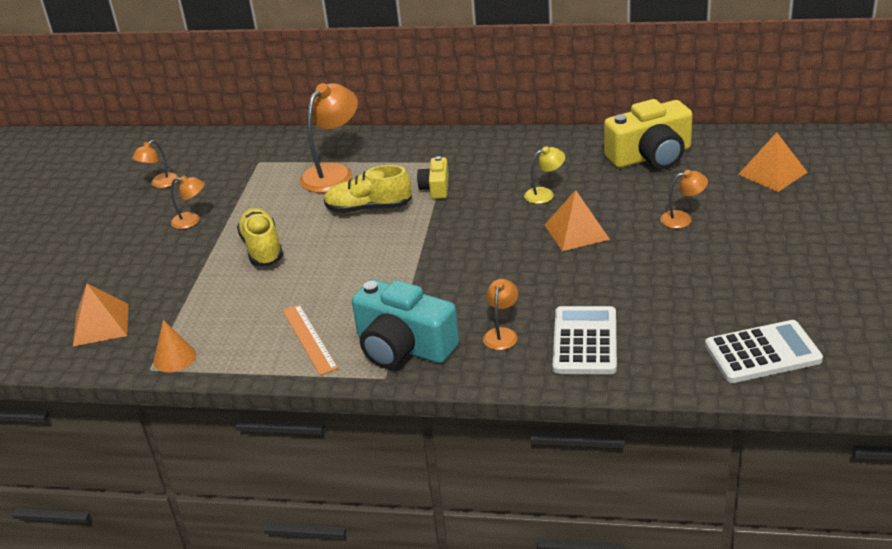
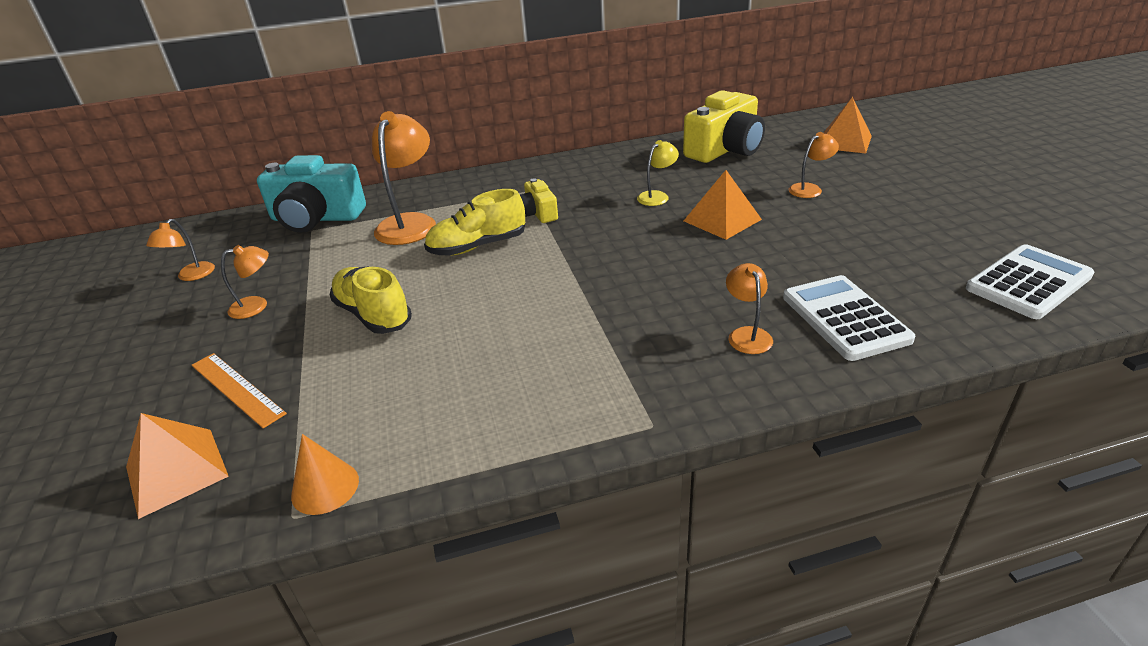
camera: 25 degrees left, 0 degrees up
orange ruler [283,304,338,375] -> orange ruler moved to [191,353,287,428]
turquoise camera [352,279,459,369] -> turquoise camera moved to [257,155,366,233]

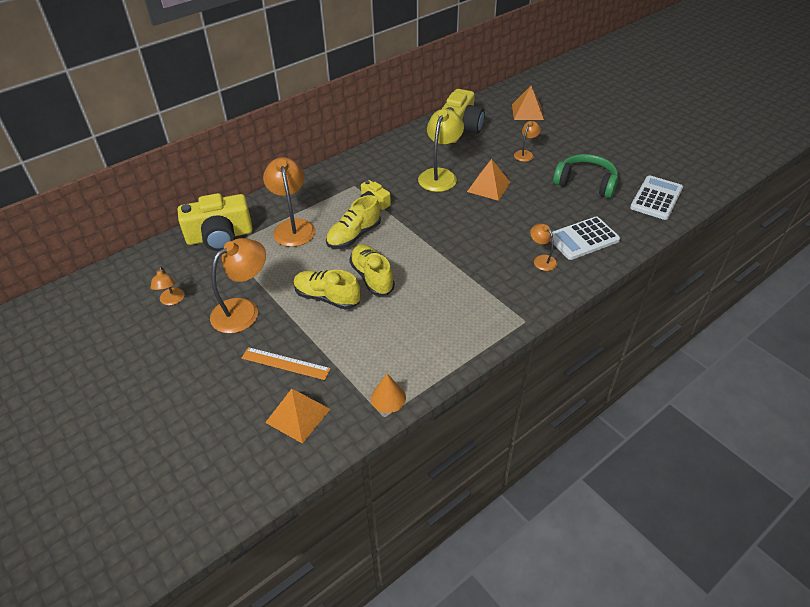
camera: 25 degrees left, 10 degrees up
orange lamp [221,245,269,319] -> orange lamp [210,238,266,333], size x1.90
turquoise camera [257,155,366,233] -> yellow camera [178,193,253,251]
yellow lamp [637,140,679,206] -> yellow lamp [418,109,464,192], size x1.90
white calculator [783,275,915,361] -> white calculator turned 75 degrees counterclockwise [550,216,620,260]
none -> yellow shoe [349,244,395,296]
none -> green headphones [553,154,618,198]

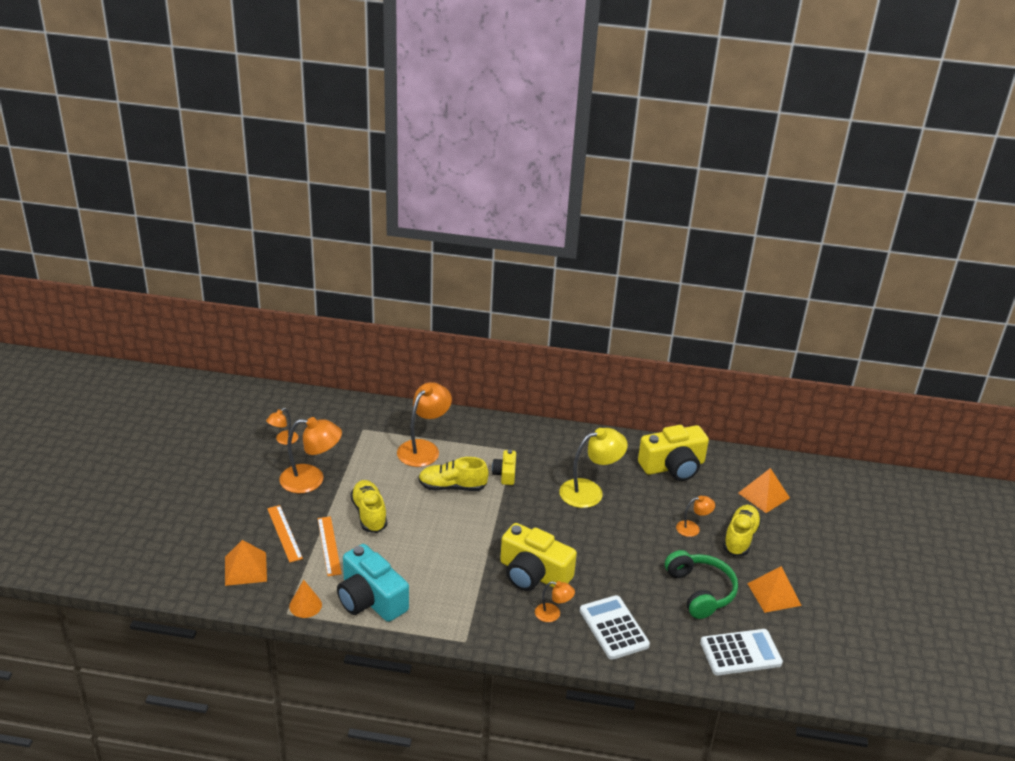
camera: 45 degrees right, 10 degrees down
yellow camera [178,193,253,251] -> yellow camera moved to [500,523,577,591]
yellow shoe [349,244,395,296] -> yellow shoe moved to [723,505,761,556]
orange pyramid [467,159,510,201] -> orange pyramid moved to [747,566,802,613]
orange lamp [530,224,557,271] -> orange lamp turned 90 degrees clockwise [535,581,575,622]
white calculator [550,216,620,260] -> white calculator turned 45 degrees clockwise [580,595,650,660]
none -> orange ruler [318,516,342,576]
none -> turquoise camera [337,544,409,622]

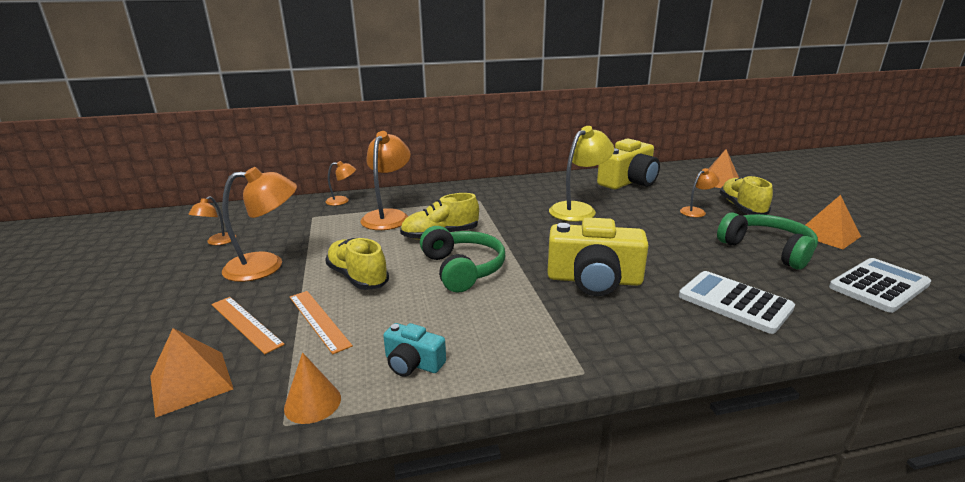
camera: 20 degrees left, 10 degrees down
turquoise camera [337,544,409,622] -> turquoise camera [383,323,446,377], size x0.51
yellow camera [492,450,516,485] -> none
orange lamp [535,581,575,622] -> orange lamp moved to [325,161,356,206]
none -> green headphones [420,226,505,293]

